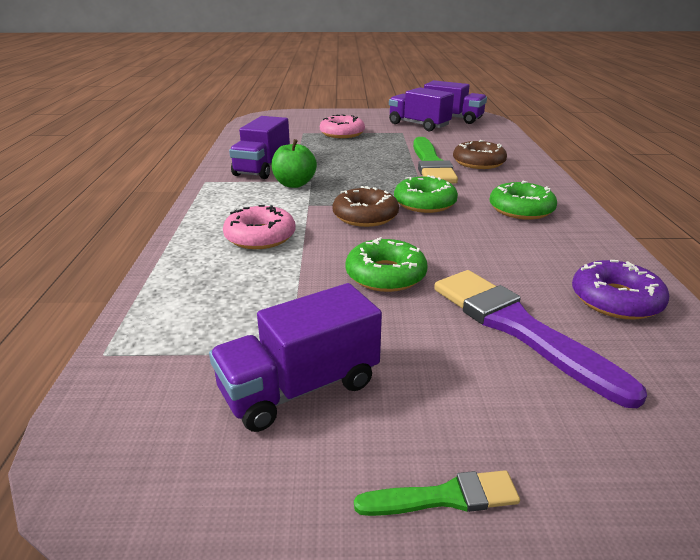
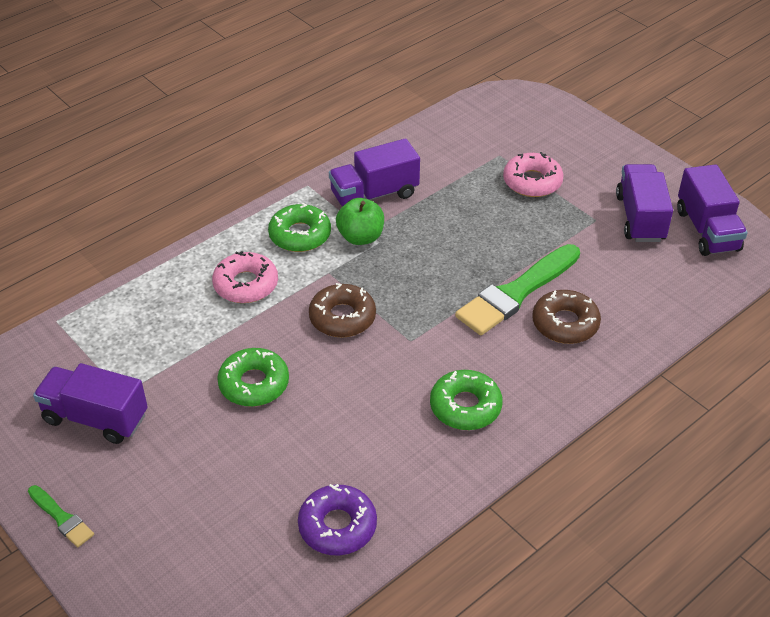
camera: 50 degrees right, 15 degrees up
green donut [394,175,458,213] -> green donut moved to [268,203,331,252]
purple brush [434,270,647,408] -> none

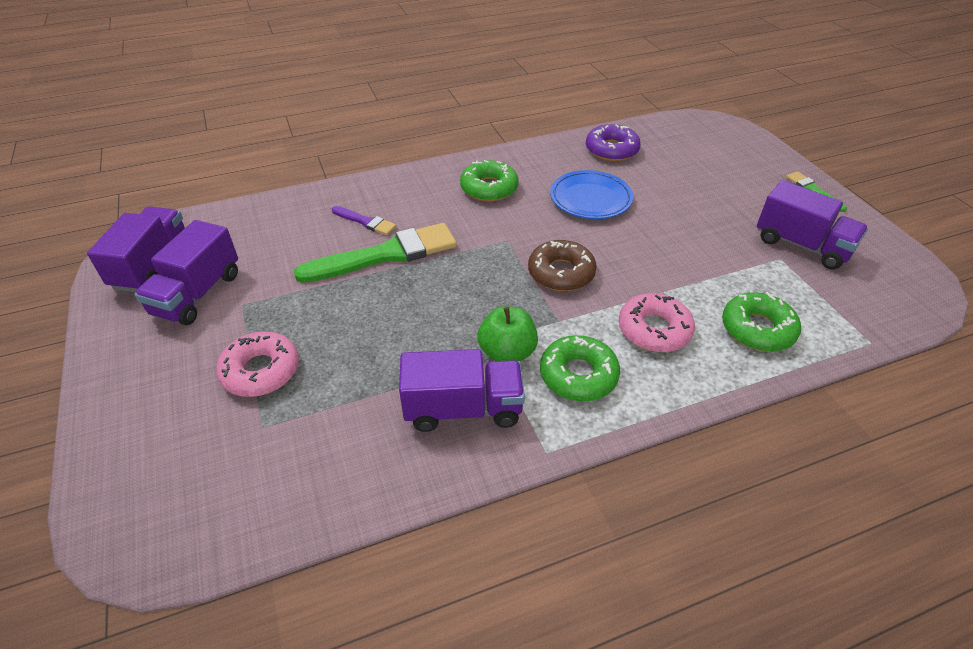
camera: 160 degrees left, 0 degrees up
green donut [217,348,289,407] -> green donut moved to [722,292,801,352]
brown donut [532,290,601,344] -> purple brush [332,206,396,235]
none -> blue plate [550,170,633,219]

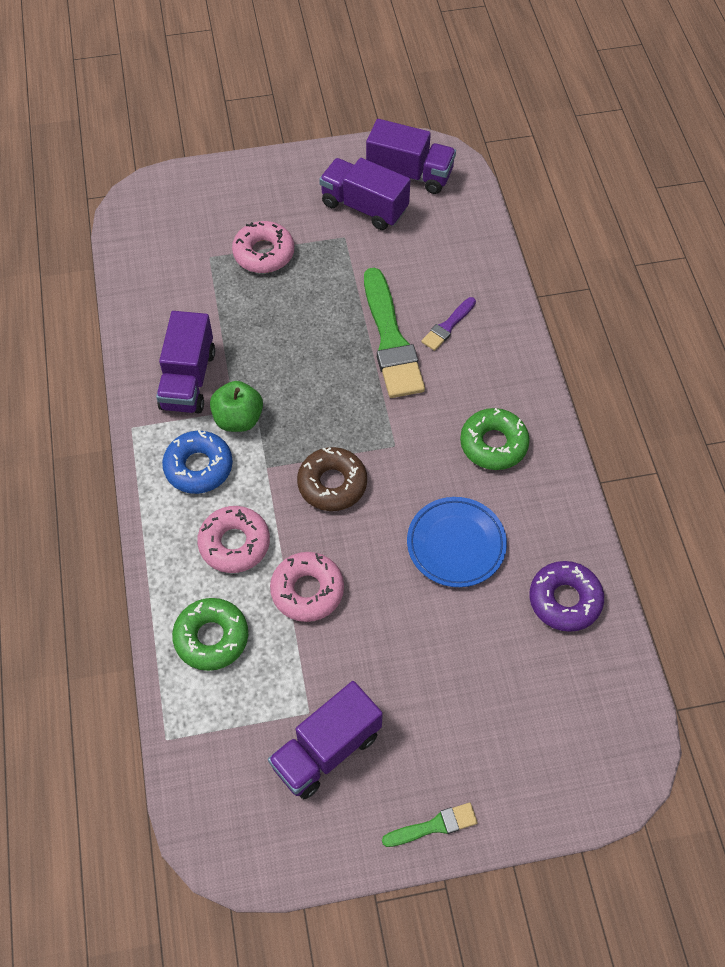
camera: 100 degrees right, 15 degrees up
green donut [540,335,620,401] -> blue donut [162,430,233,494]
none -> pink donut [270,552,344,622]

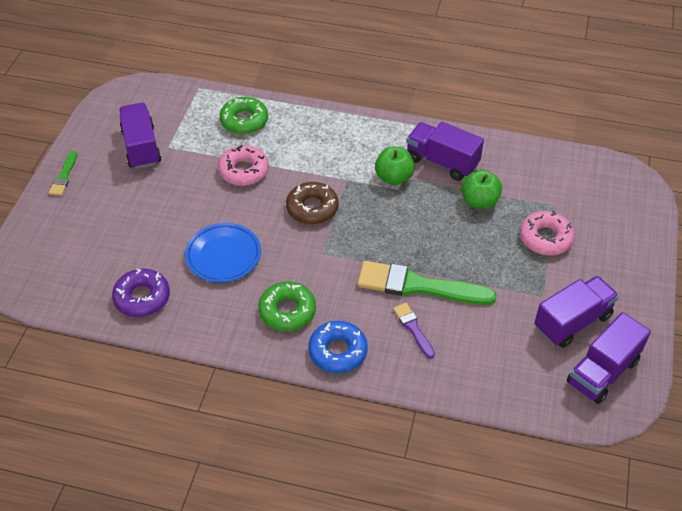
camera: 115 degrees right, 10 degrees down
blue donut [162,430,233,494] -> blue donut moved to [308,321,368,373]
pink donut [197,506,270,573] -> none
none -> green apple [461,170,502,209]

